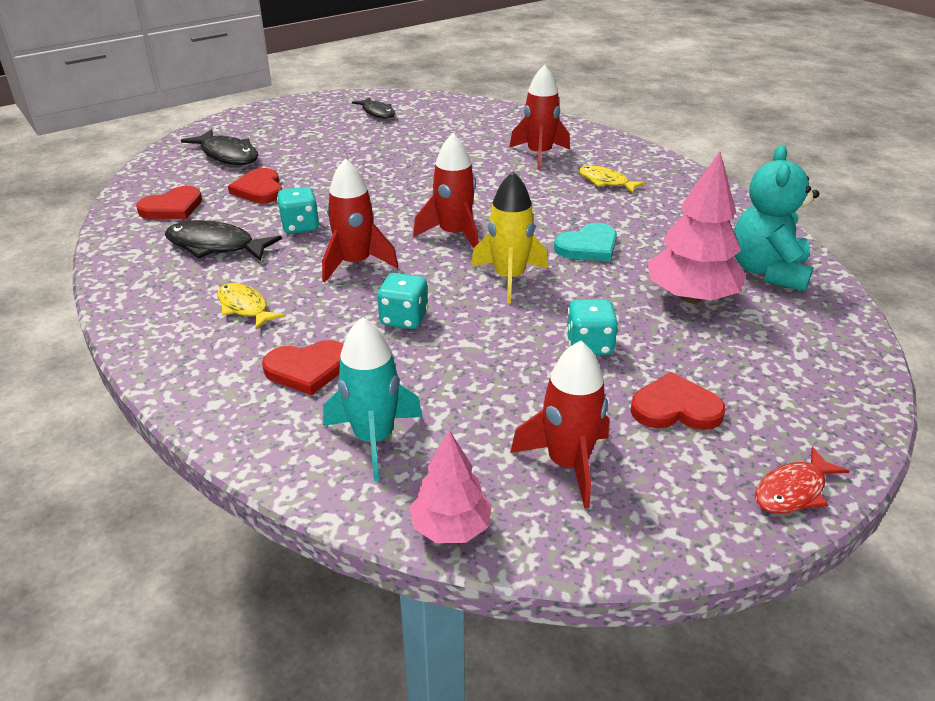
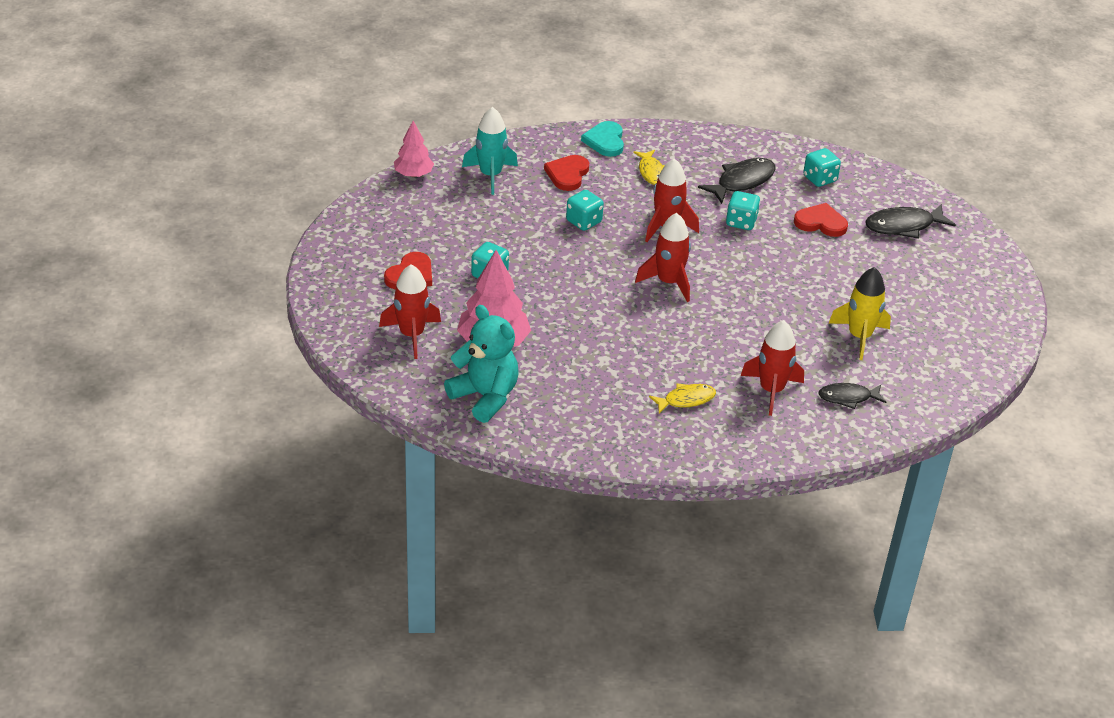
camera: 120 degrees right, 5 degrees up
red heart [136,186,202,219] -> turquoise dice [803,148,841,187]
yellow fish [217,283,285,330] -> yellow fish turned 90 degrees clockwise [633,150,665,185]
black fish [352,97,395,119] -> black fish moved to [818,383,886,409]
yellow rocket [471,171,548,303] -> yellow rocket moved to [828,267,891,360]
red rocket [510,341,609,509] -> red rocket moved to [379,264,441,359]
turquoise heart [554,223,617,261] -> turquoise heart moved to [581,121,624,157]
red fish [755,447,849,514] -> none

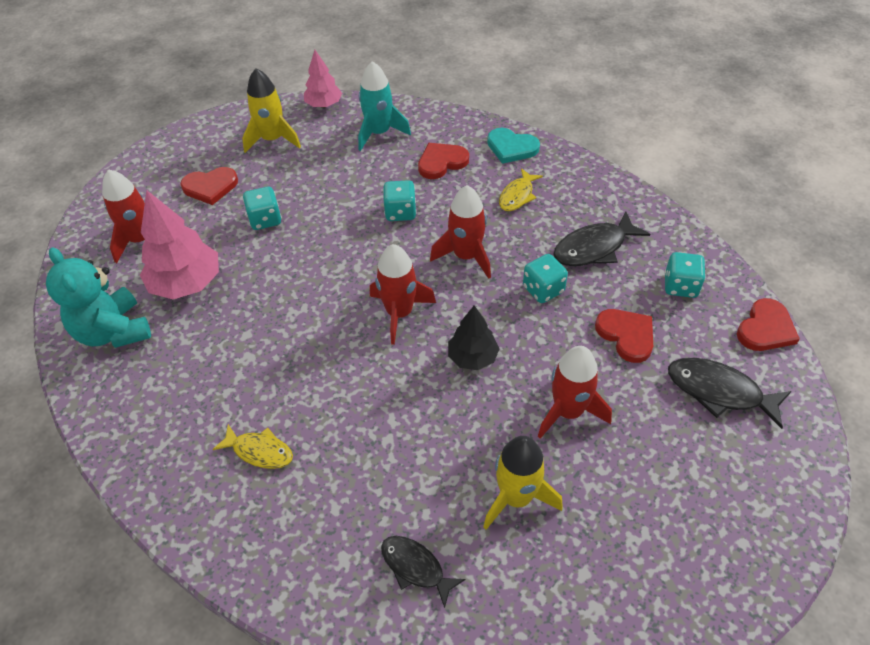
camera: 45 degrees right, 10 degrees up
turquoise teddy bear [444,305,518,423] -> turquoise teddy bear turned 150 degrees clockwise [46,247,151,348]
turquoise heart [581,121,624,157] -> turquoise heart turned 105 degrees counterclockwise [487,128,540,164]
black fish [698,158,776,204] -> black fish turned 150 degrees clockwise [553,211,650,266]
red rocket [741,320,804,416] -> red rocket moved to [538,346,612,439]
none -> yellow rocket [242,68,301,153]
none -> black tree [448,306,499,370]
none -> red heart [737,298,800,351]

